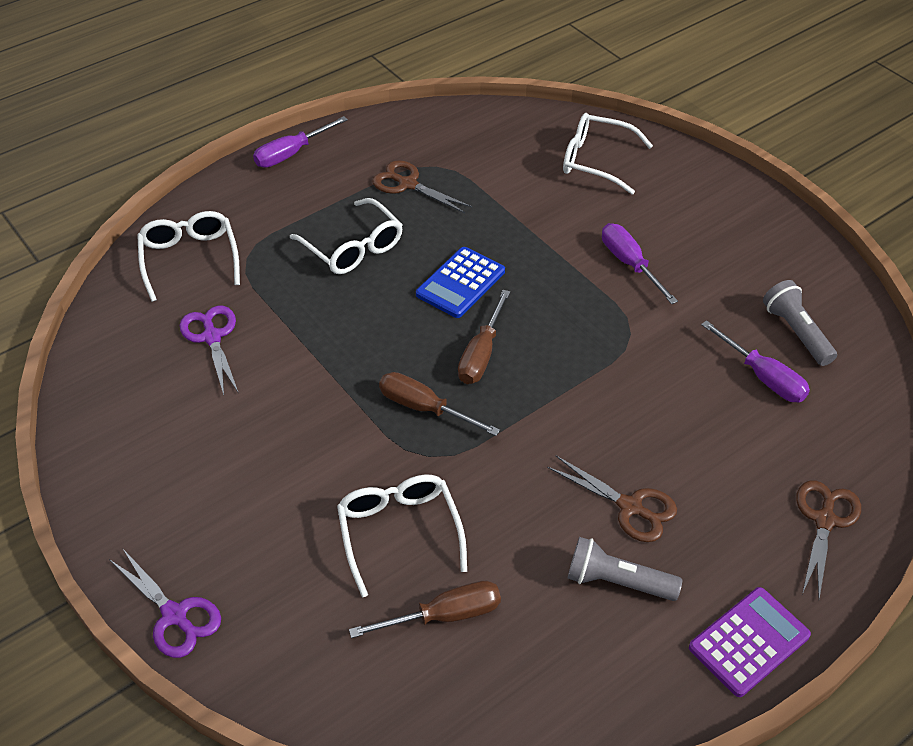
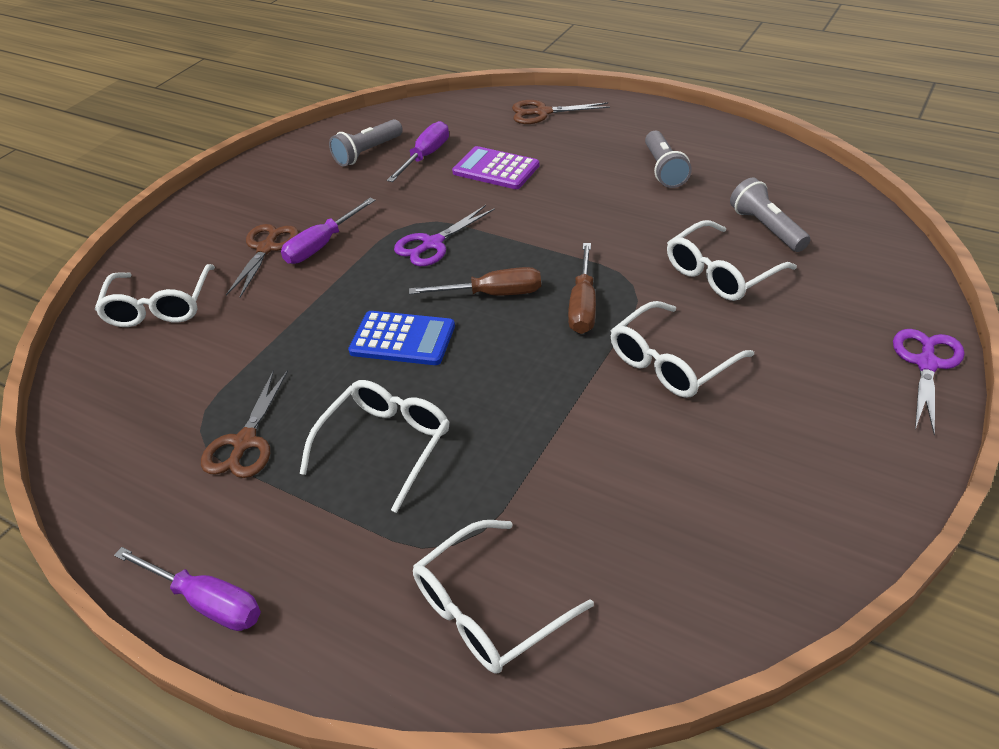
camera: 110 degrees left, 5 degrees down
purple scissors [180,306,238,395] -> purple scissors moved to [394,205,495,266]
brown screwdriver [349,581,501,638] -> grey flashlight [730,178,811,252]
brown scissors [547,456,677,542] -> brown scissors moved to [226,224,299,297]
purple calculator [689,587,811,697] -> purple calculator moved to [452,146,539,189]
none -> white glasses [611,301,754,398]

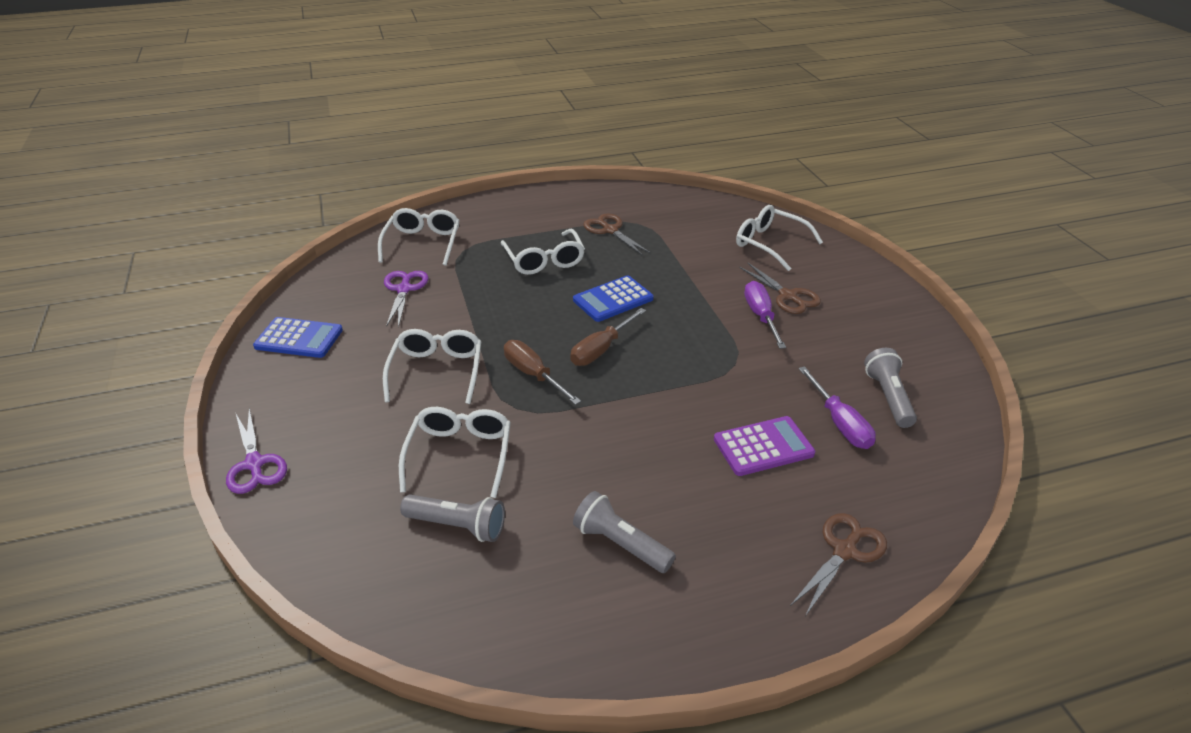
camera: 130 degrees right, 5 degrees down
purple screwdriver [114,547,261,631] -> none
purple scissors [394,205,495,266] -> purple scissors moved to [384,271,428,328]
none -> blue calculator [253,317,343,358]

